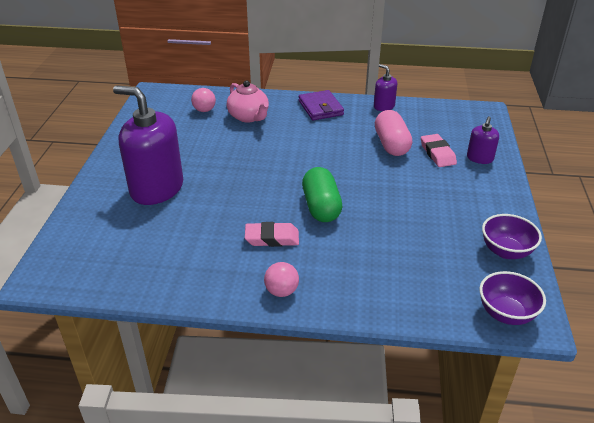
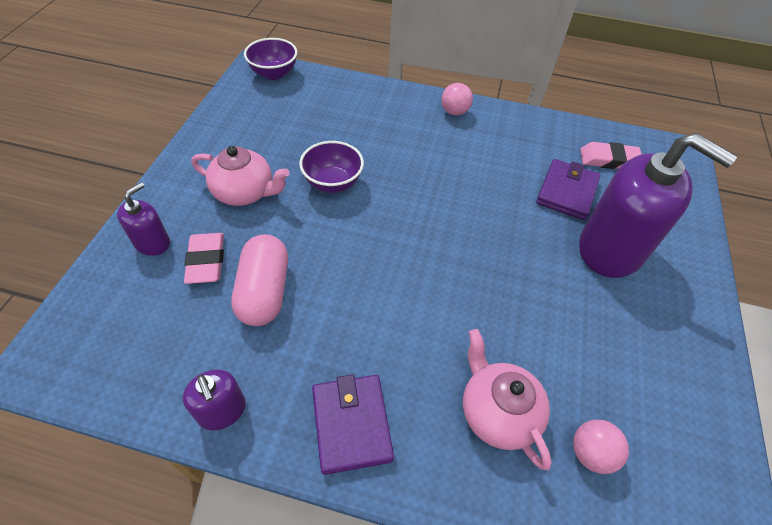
camera: 175 degrees left, 15 degrees up
pink eraser [245,222,299,247] -> pink eraser moved to [580,142,641,169]
green capsule [302,167,342,222] -> none
purple bowl [482,214,542,259] -> purple bowl moved to [299,141,364,193]
none -> pink teapot [191,146,289,206]
none -> purple wallet [536,159,600,220]

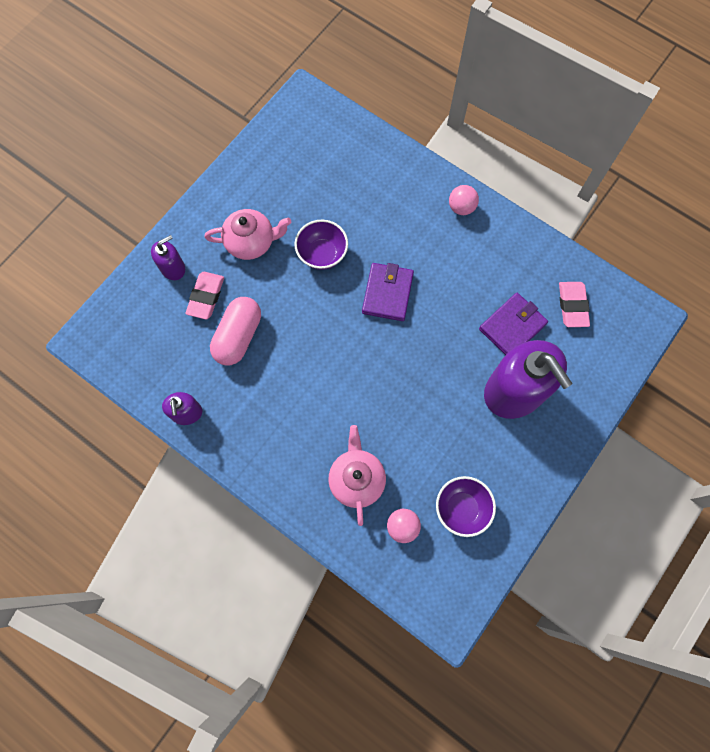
camera: 25 degrees right, 20 degrees up
pink teapot [191,146,289,206] -> pink teapot turned 45 degrees counterclockwise [205,209,291,260]
purple bowl [244,38,297,80] -> purple bowl moved to [436,476,496,537]
purple wallet [312,374,394,475] -> purple wallet moved to [362,263,414,321]
pink eraser [580,142,641,169] -> pink eraser turned 60 degrees clockwise [559,282,590,327]

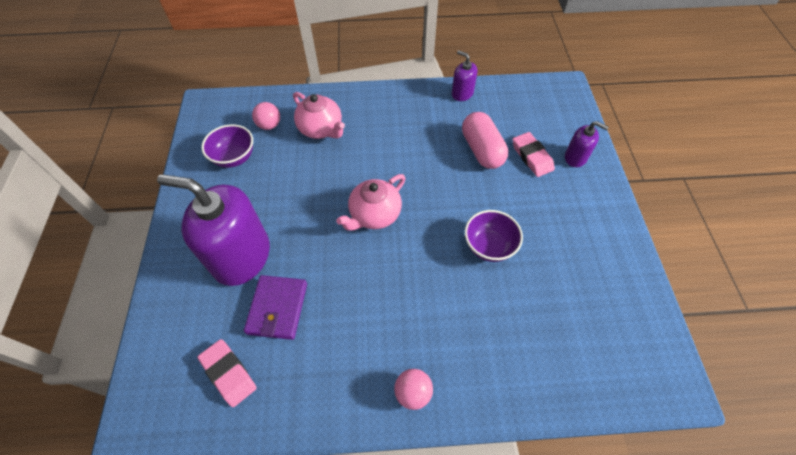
camera: 140 degrees right, 15 degrees down
purple soap dispenser [151,235,185,280] -> purple soap dispenser turned 75 degrees counterclockwise [565,121,609,167]
pink teapot [205,209,291,260] -> pink teapot moved to [336,174,406,231]
purple wallet [362,263,414,321] -> none

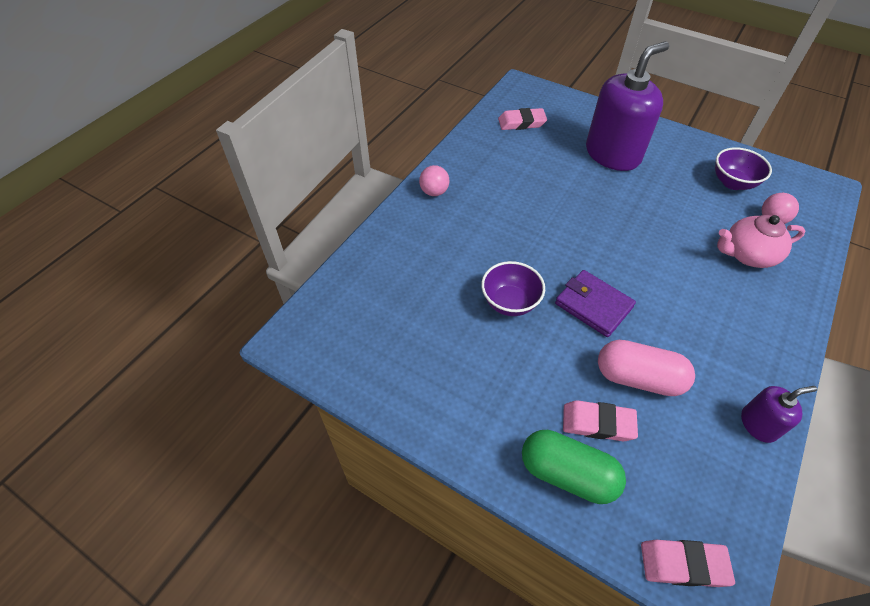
camera: 125 degrees right, 5 degrees down
purple wallet [244,275,307,340] -> purple wallet moved to [555,270,636,337]
pink teapot [336,174,406,231] -> none
purple soap dispenser [565,121,609,167] -> green capsule [522,430,626,504]
none -> pink eraser [641,540,735,587]

